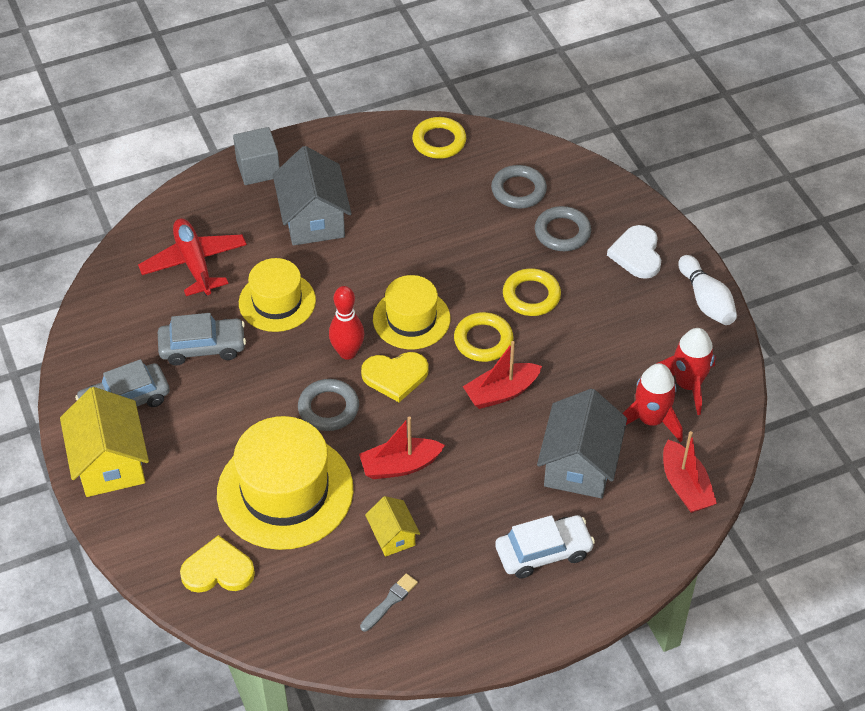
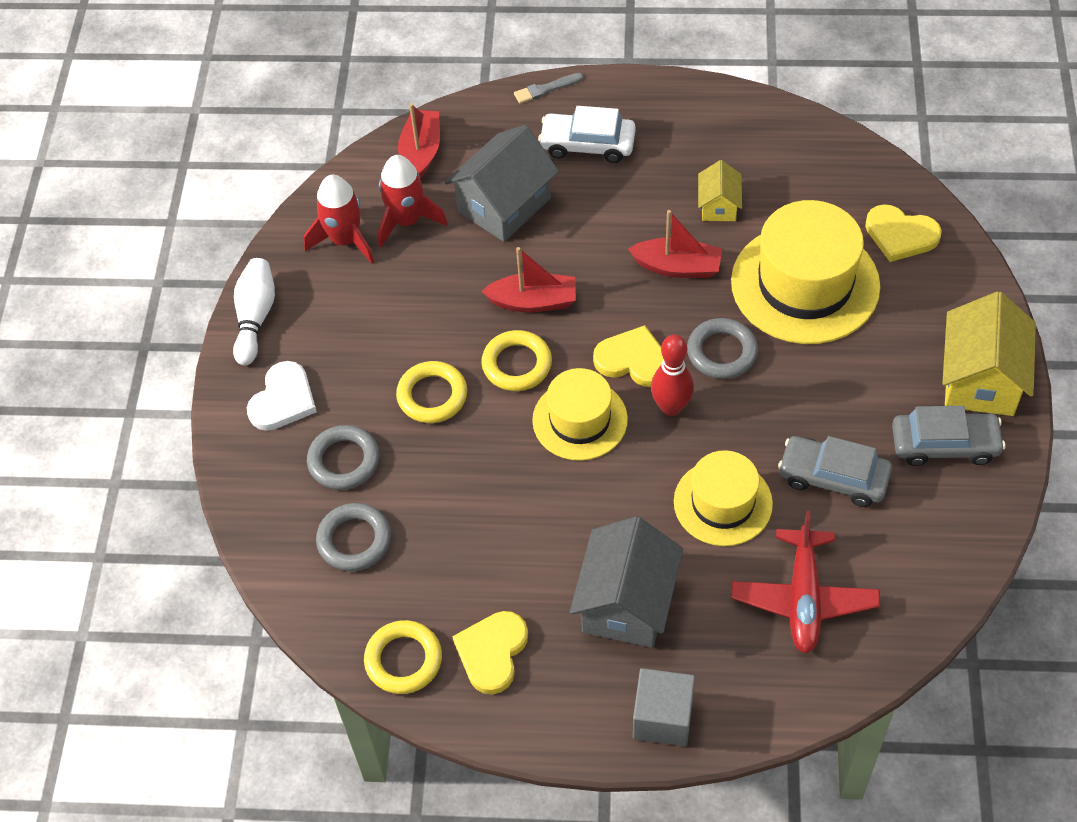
camera: 150 degrees left, 5 degrees up
grey brush [360,573,418,632] -> grey brush moved to [514,73,583,104]
none -> yellow heart [452,611,528,694]

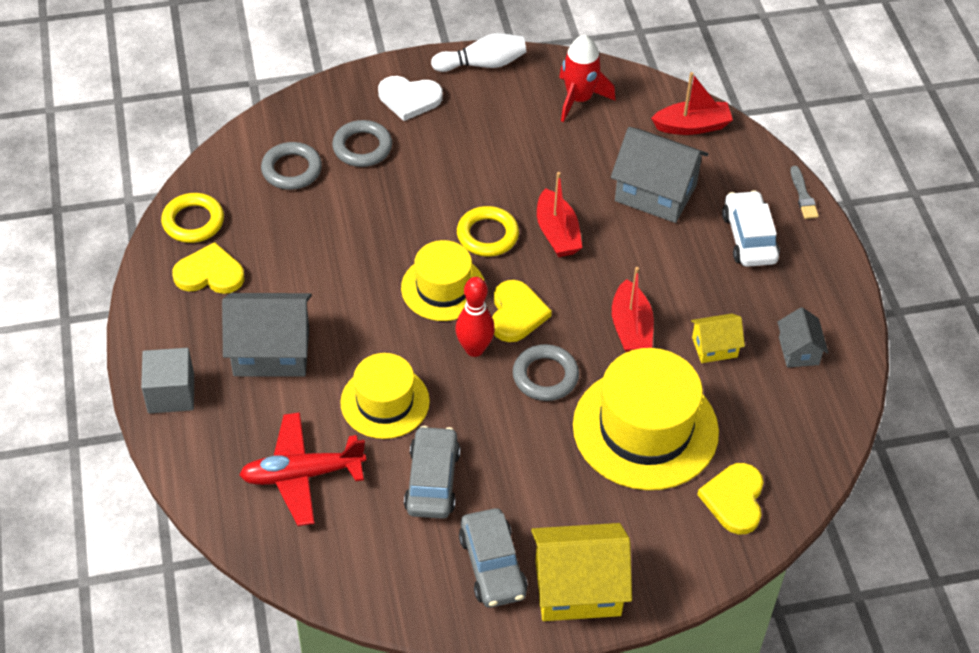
camera: 70 degrees right, 5 degrees down
red rocket [378,155,448,248] -> none
yellow ring [396,361,467,423] -> none
grey brush [514,73,583,104] -> grey brush turned 150 degrees counterclockwise [790,166,819,219]
none -> grey house [777,307,829,368]

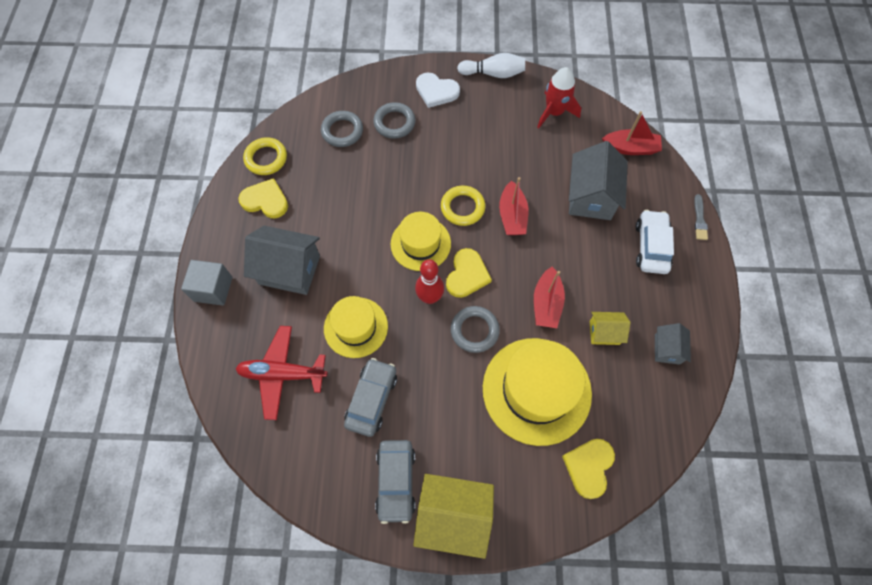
camera: 15 degrees right, 15 degrees up
grey house [611,127,708,223] -> grey house turned 60 degrees clockwise [569,141,628,220]

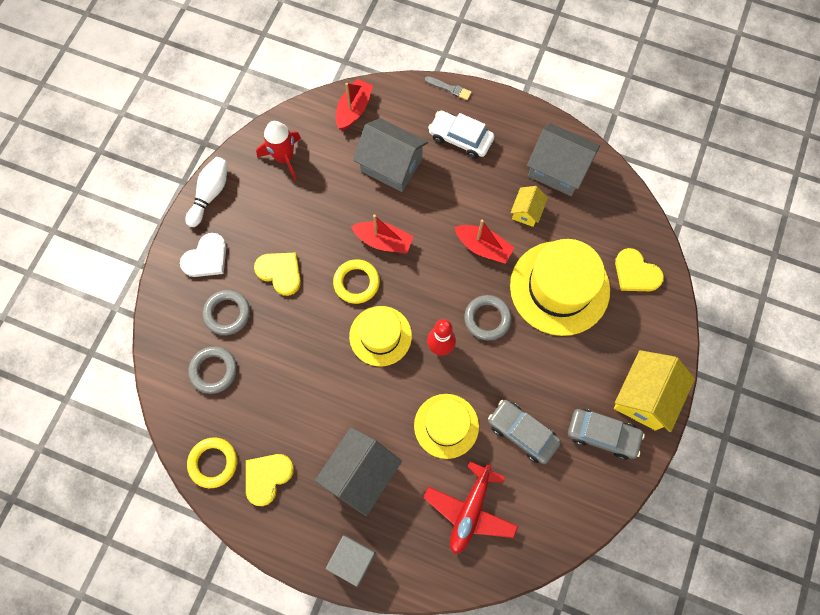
camera: 70 degrees left, 5 degrees up
yellow heart [446,248,492,298] -> yellow heart moved to [254,252,301,296]
grey house [655,323,691,365] -> grey house [527,123,600,196], size x1.86

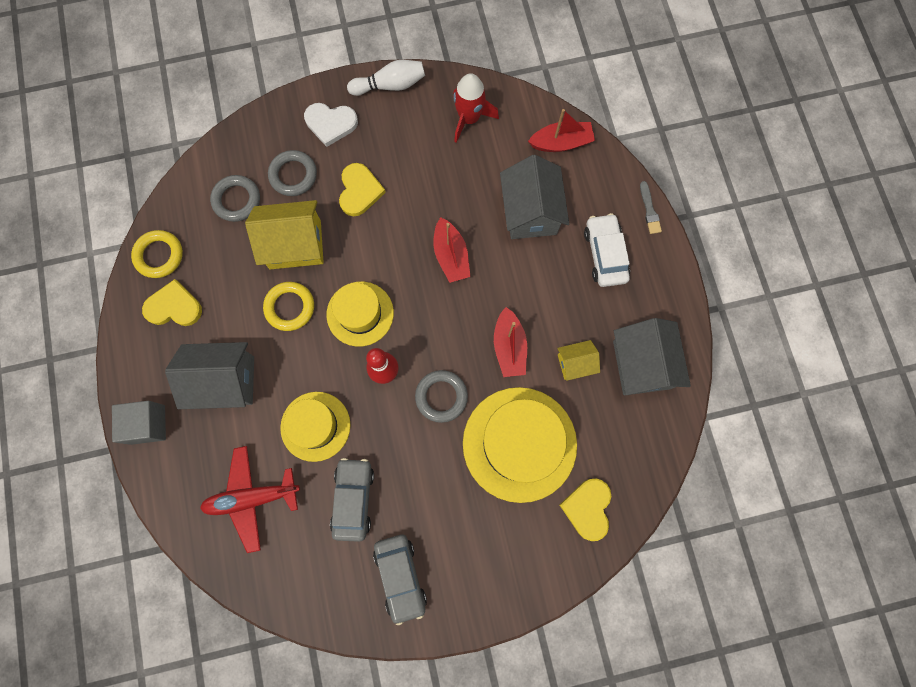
camera: 55 degrees right, 5 degrees up
yellow ring [333,259,380,304] -> yellow ring moved to [263,282,314,331]
yellow house [614,350,695,432] -> yellow house moved to [245,200,324,269]

